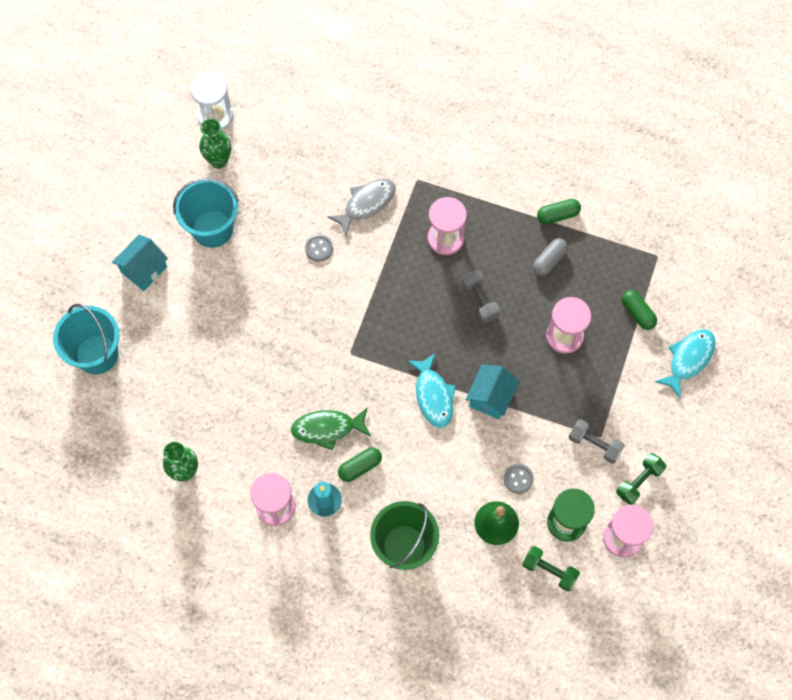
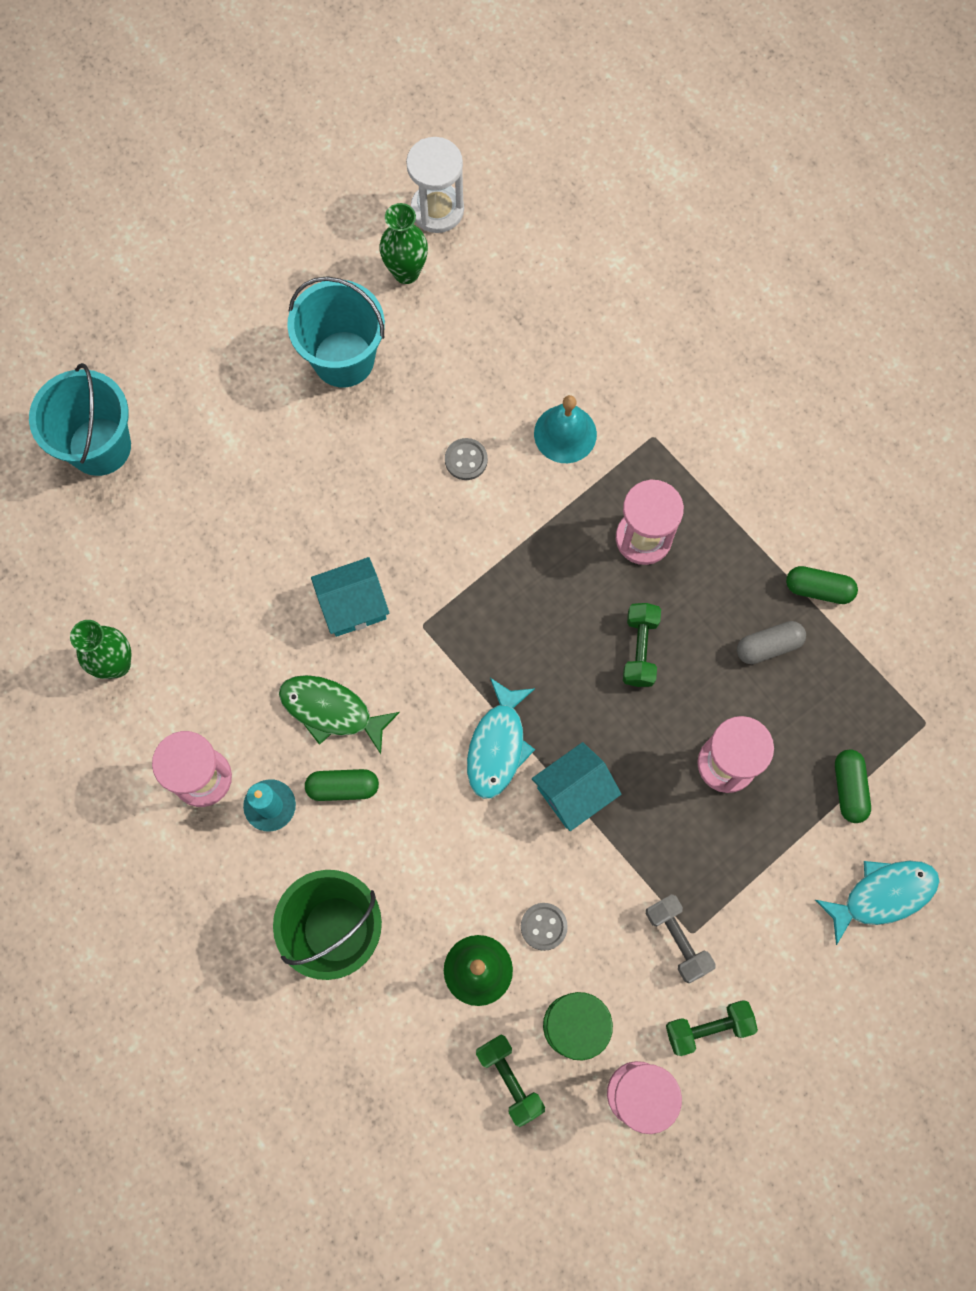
camera: 30 degrees right, 5 degrees up
turquoise house [112,235,168,291] -> turquoise house moved to [311,557,389,637]
grey fish [328,179,396,236] -> turquoise bell [534,395,597,463]
grey dumbbell [462,270,501,323] -> green dumbbell [623,603,661,687]

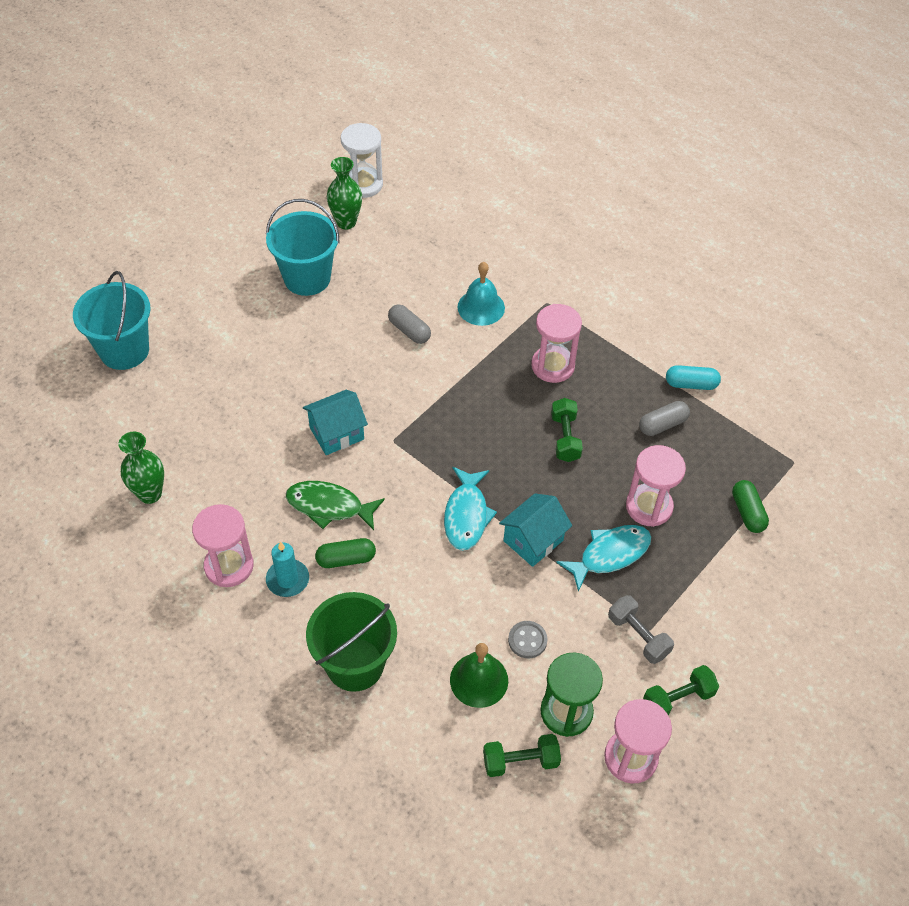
camera: 10 degrees left, 20 degrees down
grey button [445,438,488,480] -> grey capsule [388,304,431,344]
green dumbbell [476,1034,545,1127] -> green dumbbell turned 60 degrees counterclockwise [483,734,561,777]
green capsule [786,566,858,604] -> turquoise capsule [666,365,721,390]
turquoise fish [815,861,940,945] -> turquoise fish moved to [556,525,651,592]

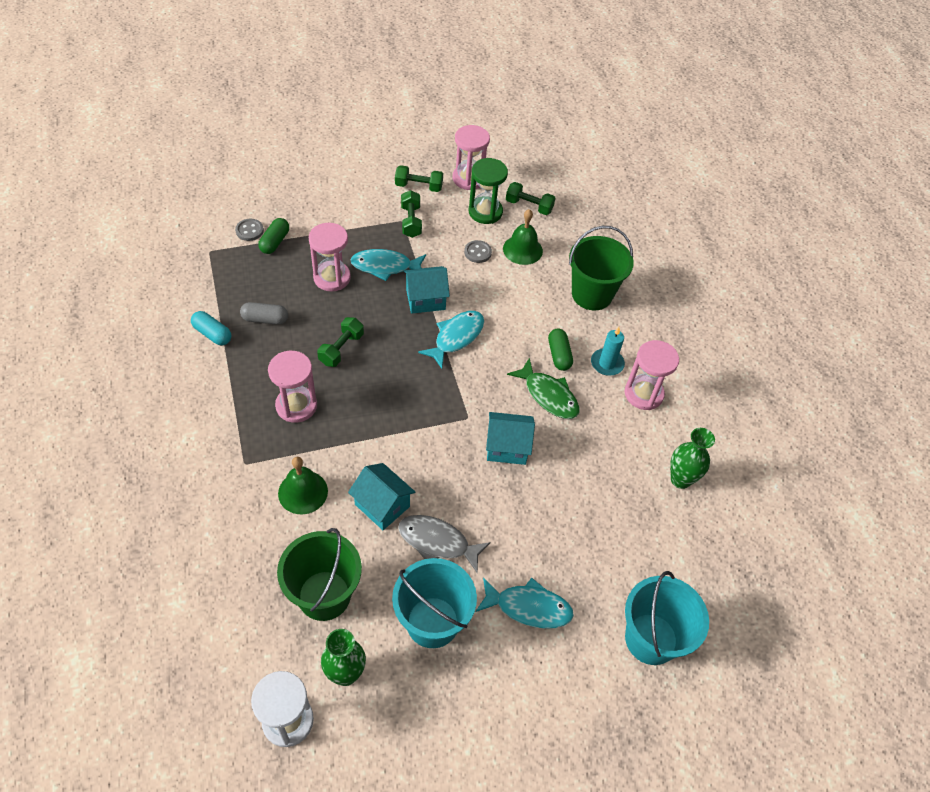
camera: 150 degrees left, 0 degrees up
green capsule [315,538,376,568] -> green capsule turned 60 degrees clockwise [548,328,573,371]
grey capsule [388,304,431,344] -> turquoise house [348,463,415,530]
turquoise bell [457,262,505,326] -> green bell [278,457,328,514]
grey dumbbell [608,595,674,664] -> green dumbbell [401,190,422,238]
none -> grey button [235,219,264,241]
none -> green bucket [277,528,362,621]
none -> grey fish [398,515,491,573]
none -> turquoise fish [476,577,574,629]

